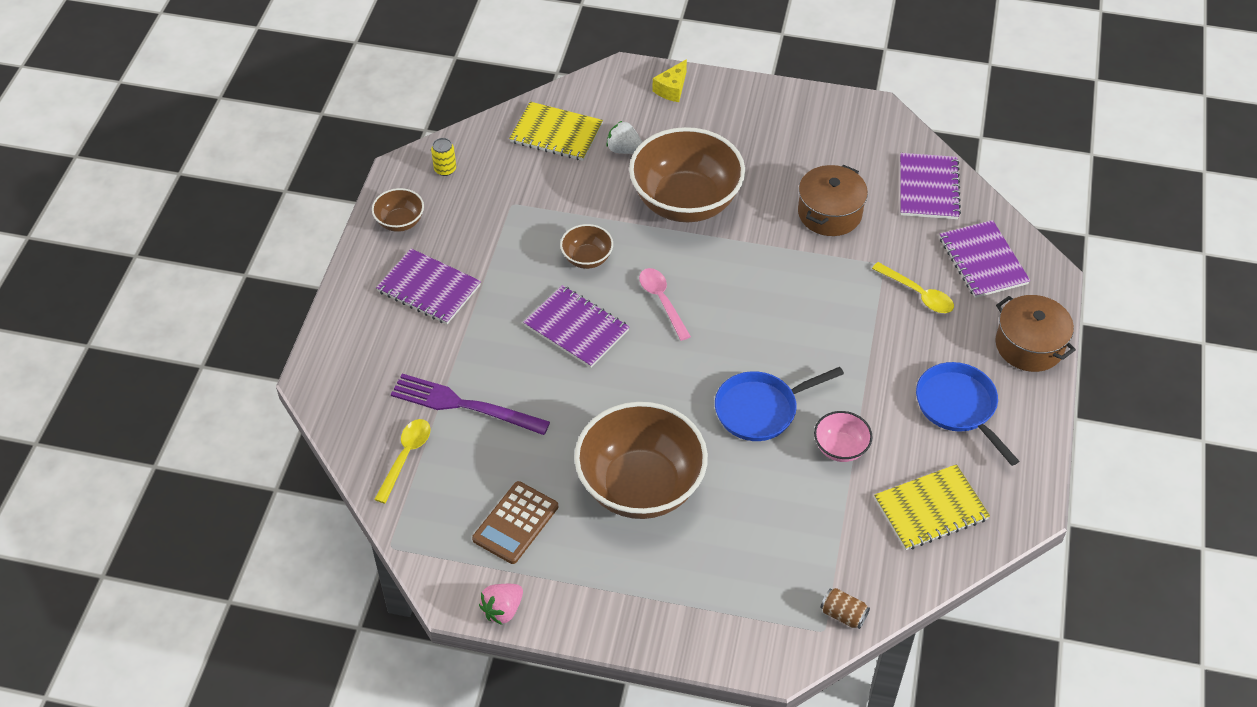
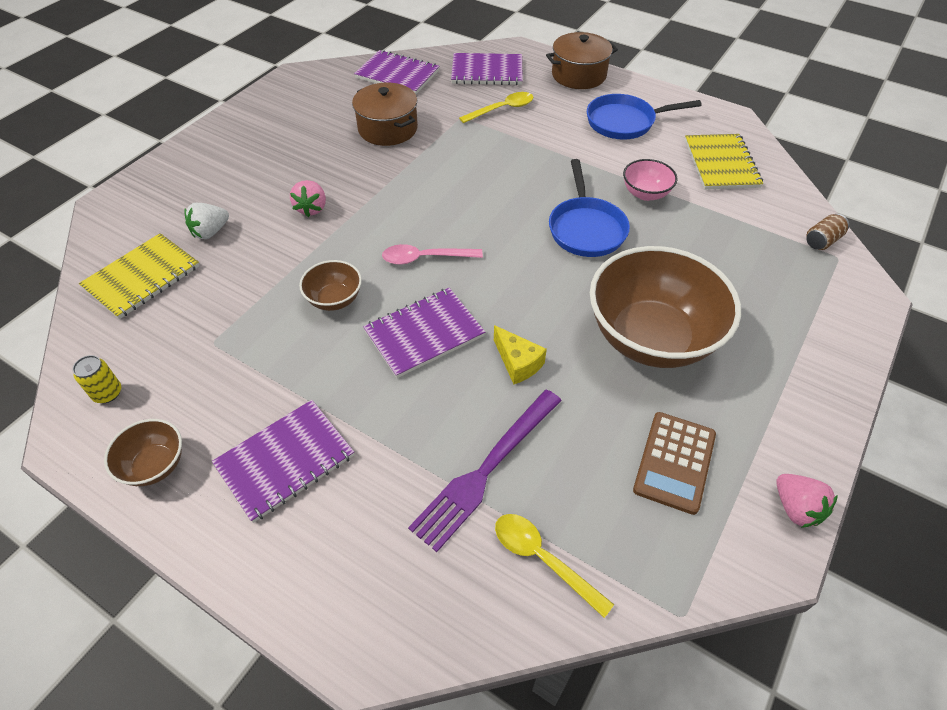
camera: 70 degrees left, 0 degrees up
brown calculator [472,481,558,564] -> brown calculator turned 60 degrees clockwise [633,412,716,515]
brown bowl [629,127,745,222] -> pink strawberry [290,180,326,217]
yellow cheese [653,59,687,102] -> yellow cheese moved to [494,325,547,384]

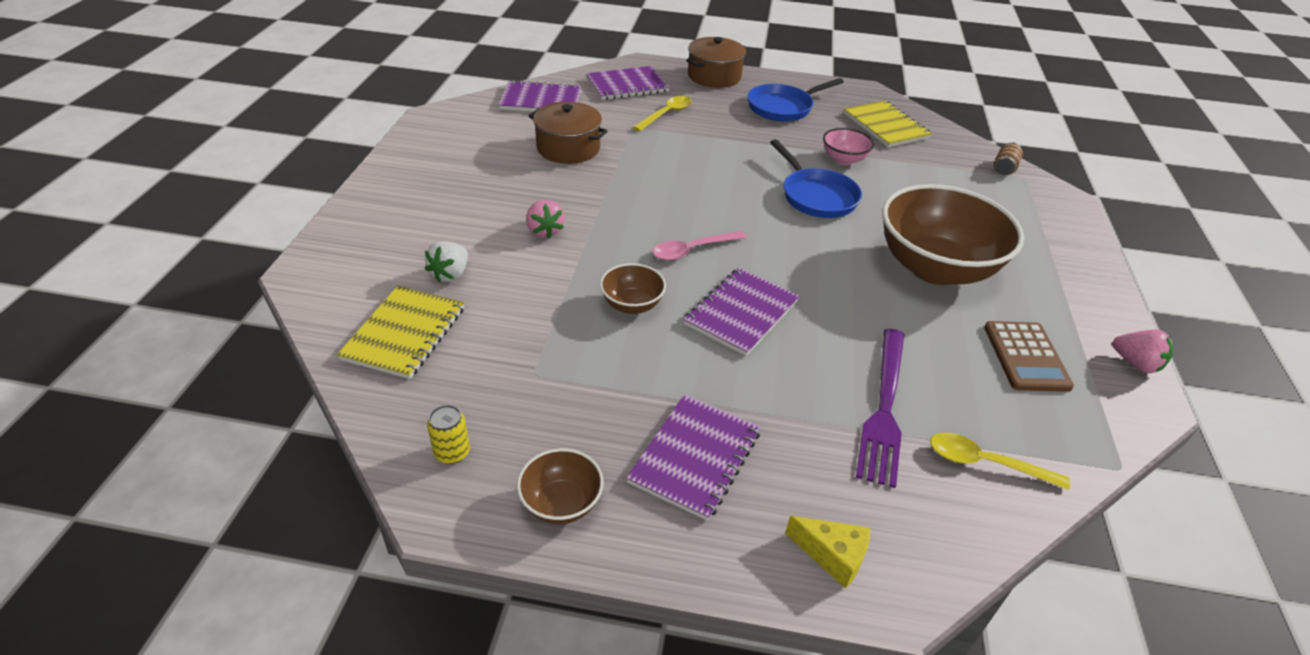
camera: 25 degrees left, 10 degrees down
yellow cheese [494,325,547,384] -> yellow cheese moved to [785,516,870,589]

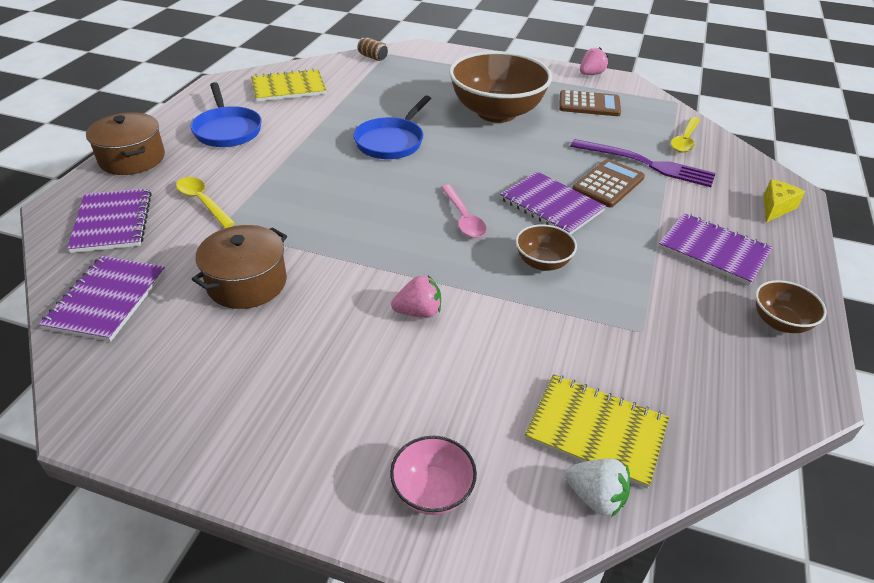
camera: 80 degrees left, 0 degrees up
white strawberry [425,241,468,283] -> white strawberry moved to [565,458,630,517]
yellow can [427,405,470,464] -> none
blue pan [770,139,862,218] -> blue pan turned 135 degrees clockwise [353,95,431,159]
pink bowl [823,128,874,165] -> pink bowl moved to [390,436,477,515]
none -> brown calculator [572,159,645,208]

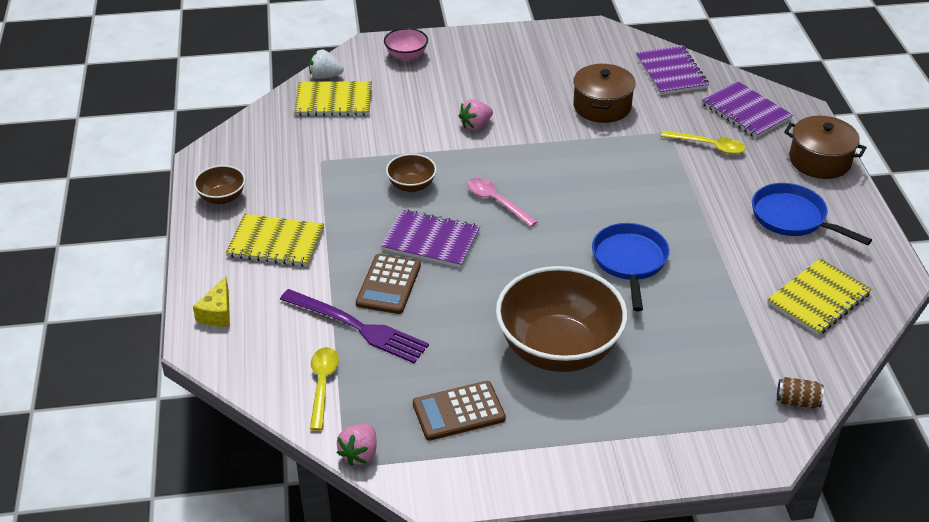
camera: 155 degrees right, 0 degrees up
purple fork [570,139,716,187] -> purple fork turned 150 degrees counterclockwise [280,289,429,363]
pink strawberry [580,47,608,75] -> pink strawberry moved to [337,424,377,466]
purple notebook [658,213,773,286] -> yellow notebook [226,214,324,267]

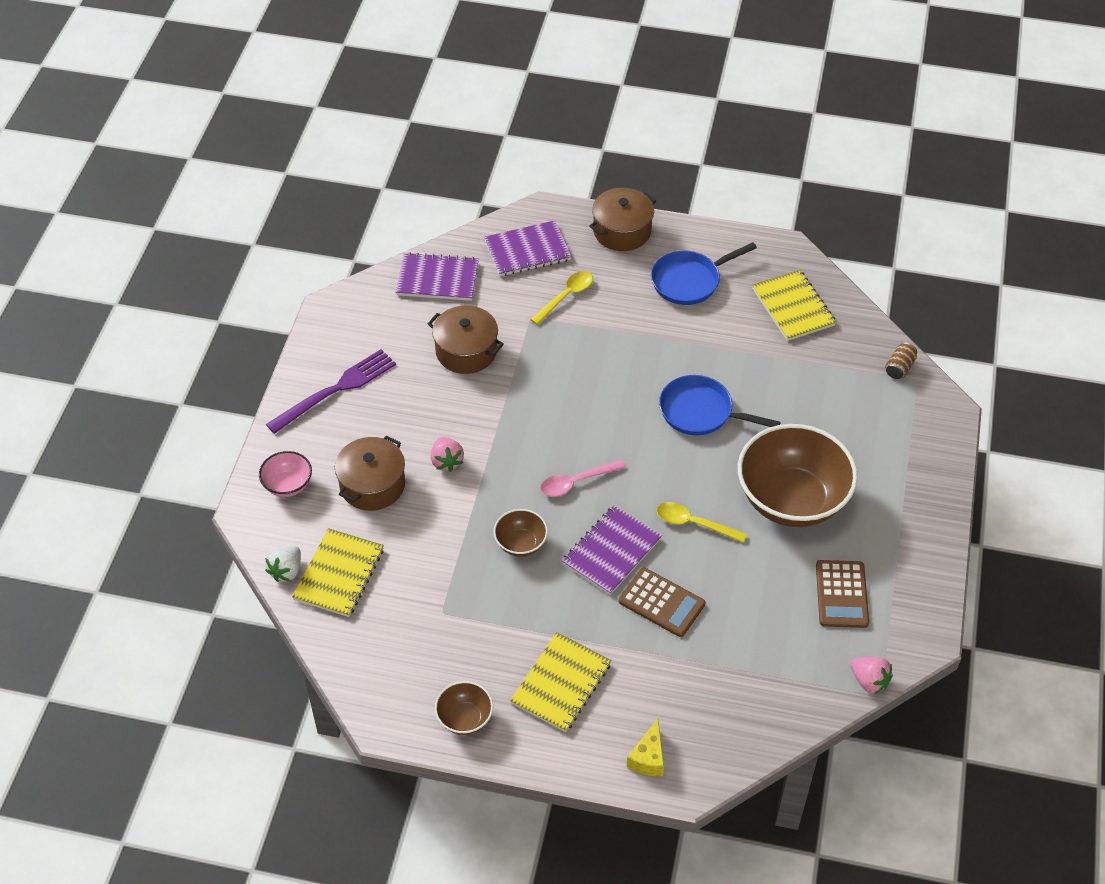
camera: 70 degrees left, 10 degrees up
yellow cheese [193,276,230,326] -> yellow cheese turned 75 degrees clockwise [627,719,664,776]
purple fork [280,289,429,363] -> purple fork moved to [266,349,396,434]
yellow spoon [310,347,339,431] -> yellow spoon moved to [657,502,747,543]
none -> brown pot [335,435,405,511]

